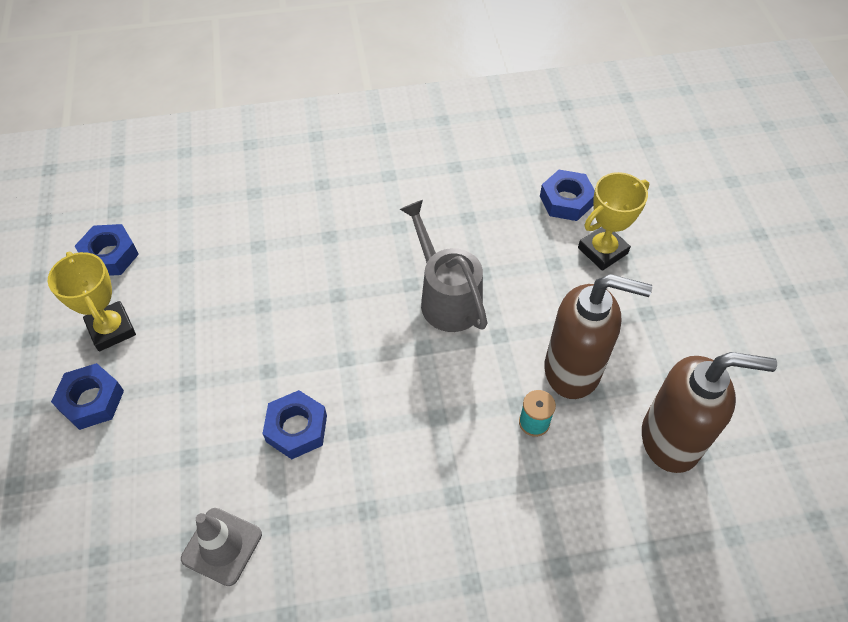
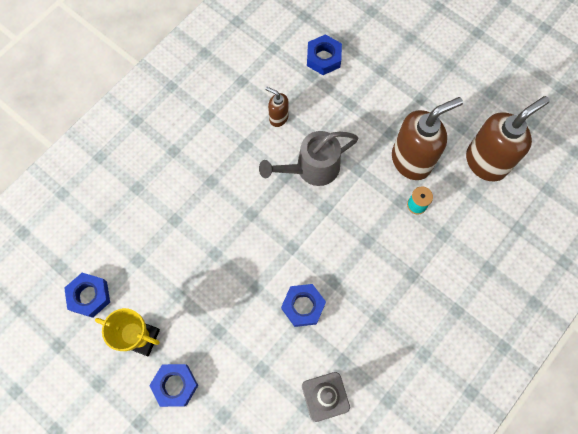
camera: 40 degrees left, 15 degrees up
grey watering can [400,200,487,332] -> grey watering can turned 45 degrees counterclockwise [259,131,358,186]
yellow trophy [578,172,649,271] -> none
none -> brown soap dispenser [265,87,289,127]

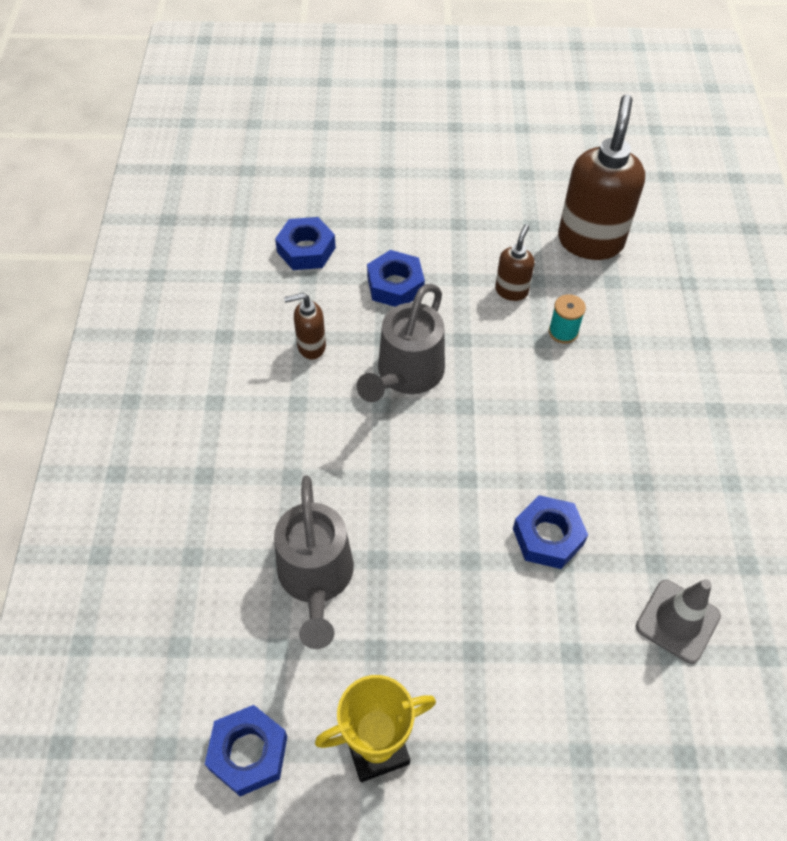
camera: 40 degrees left, 15 degrees down
blue nut [149,364,198,407] -> blue nut moved to [367,250,425,307]
brown soap dispenser [392,97,463,180] -> brown soap dispenser [495,224,535,301], size x0.49
none -> grey watering can [274,475,354,649]

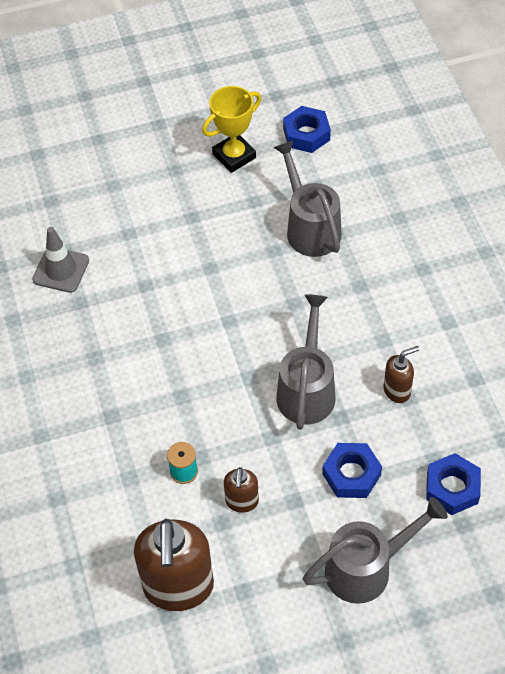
camera: 165 degrees right, 0 degrees up
blue nut [513,495,588,569] -> none
none -> grey watering can [303,497,448,604]

